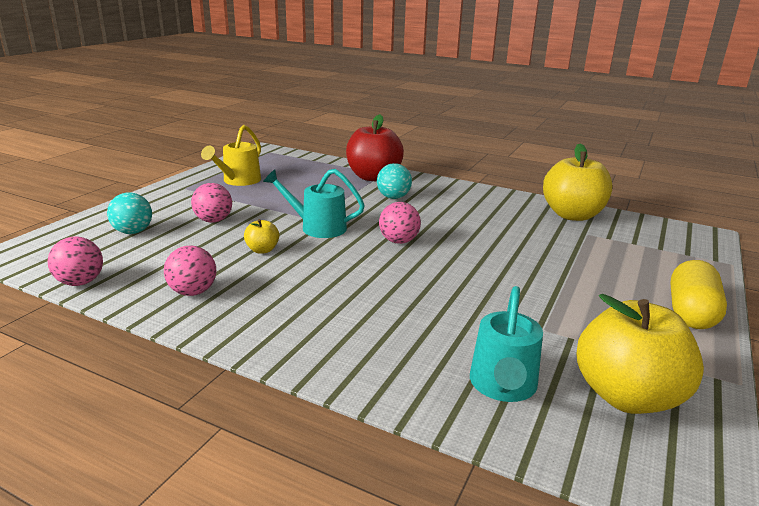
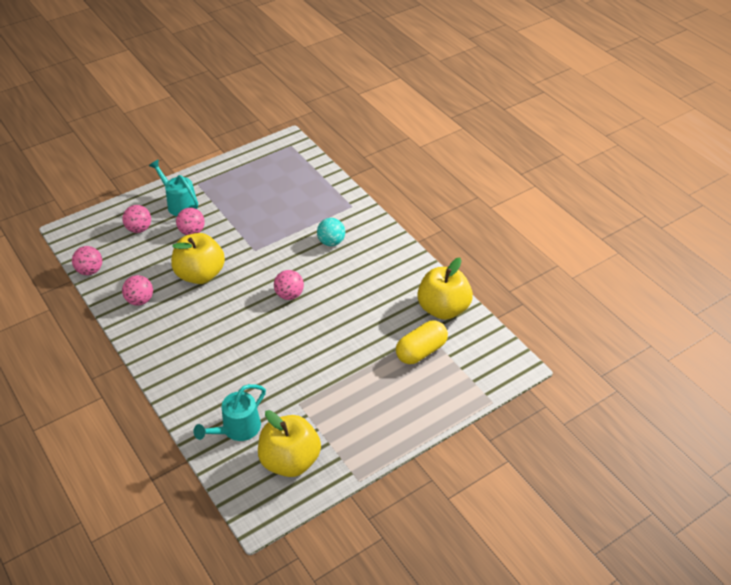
camera: 30 degrees right, 20 degrees up
turquoise ball [107,193,152,234] -> pink ball [122,205,151,233]
yellow watering can [201,125,261,186] -> none
yellow apple [244,219,279,254] -> yellow apple [171,233,225,284], size x2.22
turquoise watering can [263,169,365,238] -> turquoise watering can moved to [149,160,198,216]
red apple [346,114,404,181] -> none
yellow capsule [670,260,727,329] -> yellow capsule moved to [396,320,448,364]

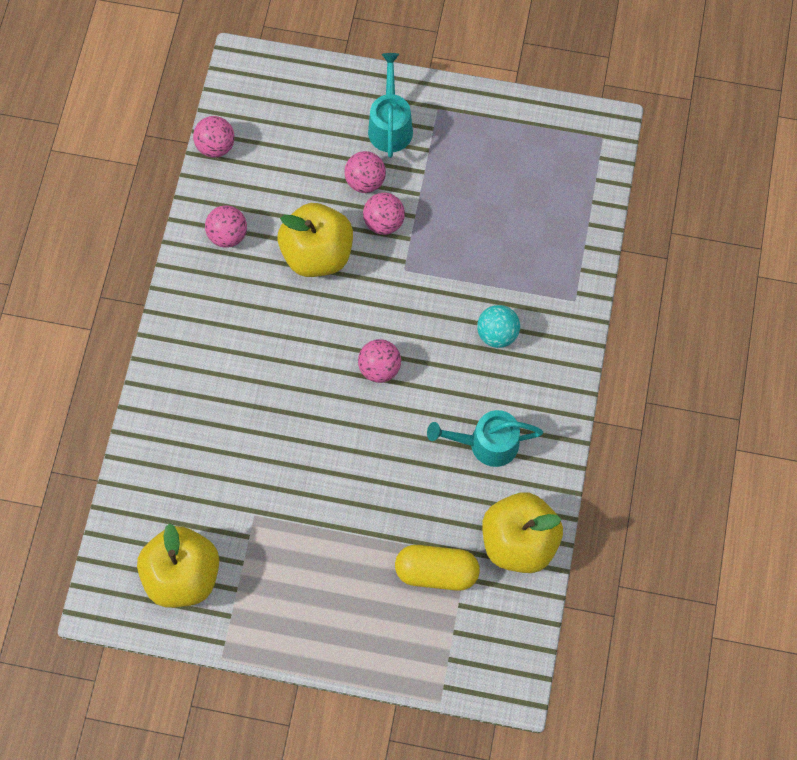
camera: 45 degrees right, 25 degrees up
pink ball [122,205,151,233] -> pink ball moved to [363,193,405,235]
turquoise watering can [193,384,266,441] -> turquoise watering can moved to [427,410,543,467]

